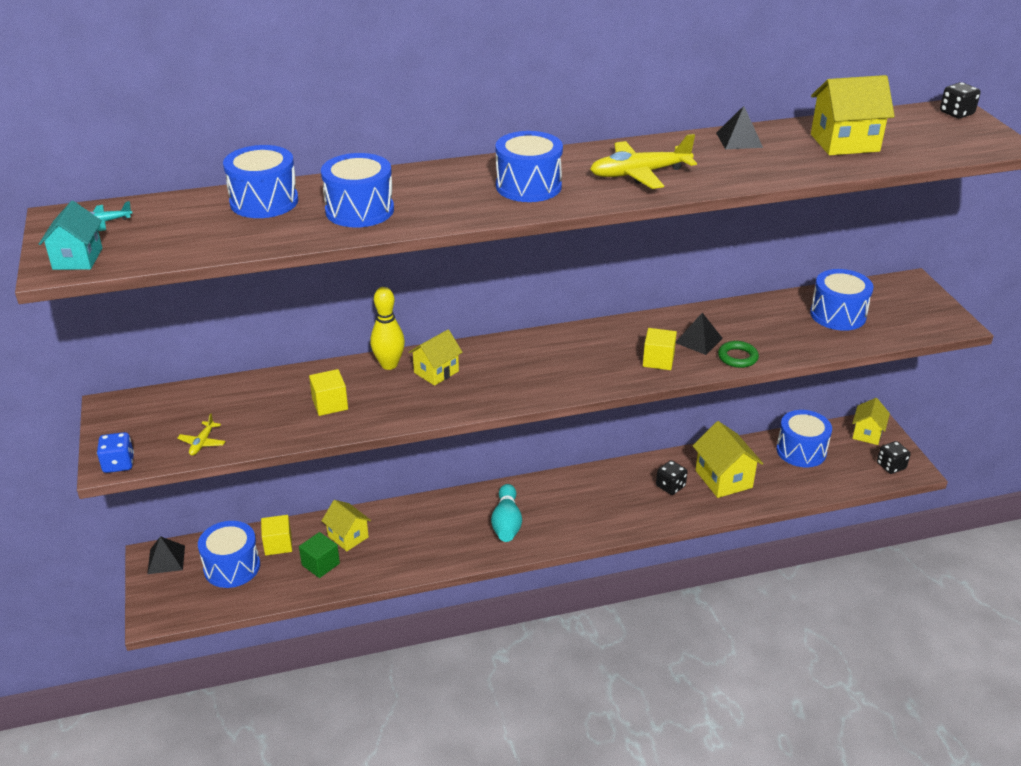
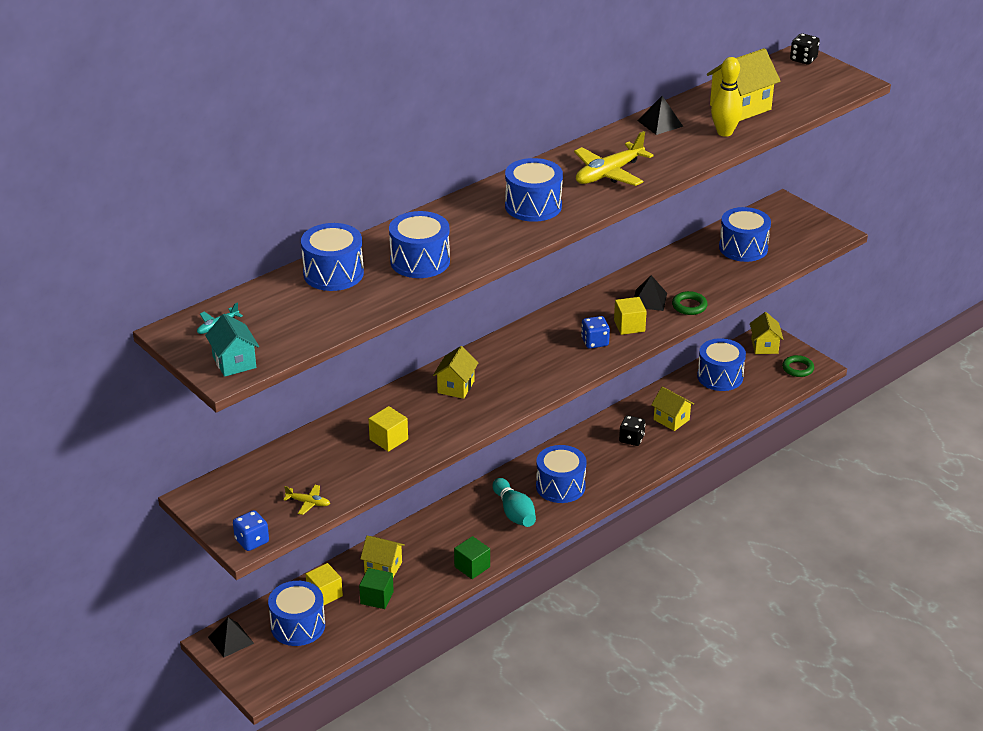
camera: 25 degrees left, 0 degrees up
yellow plane [177,414,226,456] -> yellow plane turned 60 degrees counterclockwise [283,485,330,515]
yellow bowling pin [370,287,405,370] -> yellow bowling pin moved to [711,57,743,137]
yellow house [693,421,763,498] -> yellow house [651,386,694,431], size x0.65
black dice [877,441,911,474] -> green ring [782,355,814,377]
none -> green cube [454,536,490,579]
none -> blue drum [536,445,586,503]
none -> blue dice [581,316,610,349]

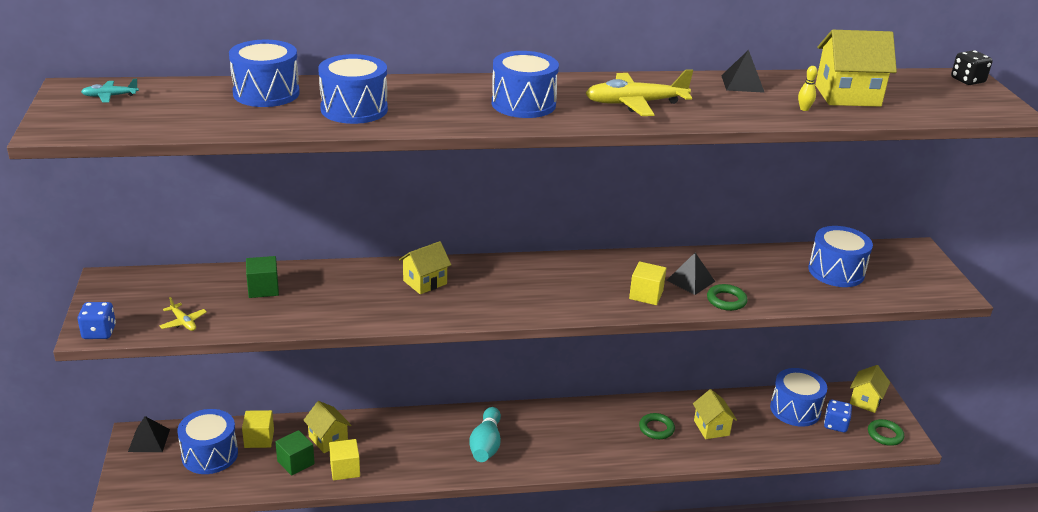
camera: 30 degrees right, 5 degrees down
turquoise house [205,314,259,377] -> none
yellow cube [368,406,408,452] -> yellow cube moved to [329,439,360,481]
green cube [454,536,490,579] -> green cube moved to [246,256,279,298]
blue drum [536,445,586,503] -> none
blue dice [581,316,610,349] -> blue dice moved to [824,400,852,432]
black dice [619,415,645,446] -> green ring [639,413,675,439]
yellow bowling pin [711,57,743,137] -> yellow bowling pin [798,66,818,111], size x0.47

